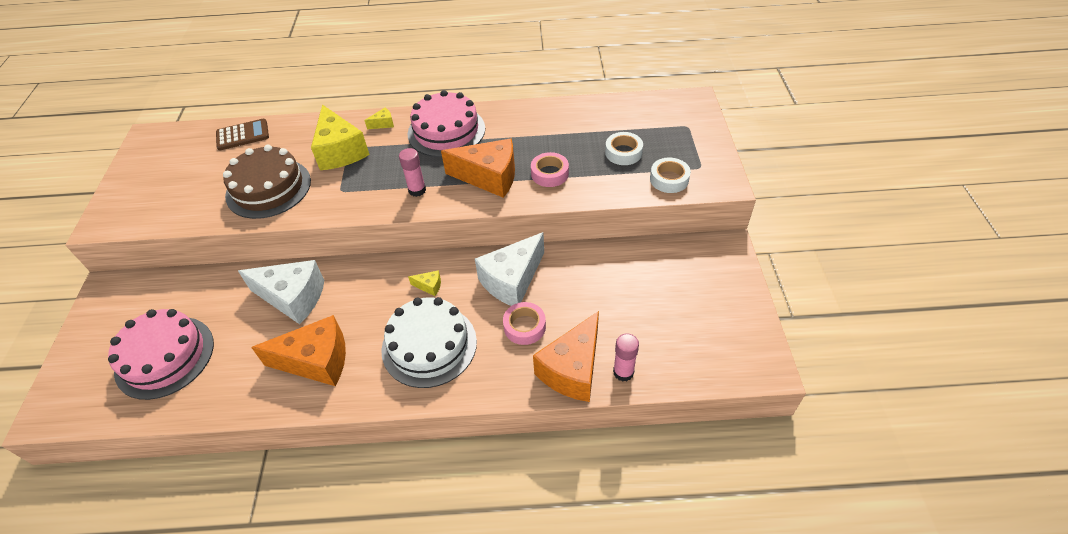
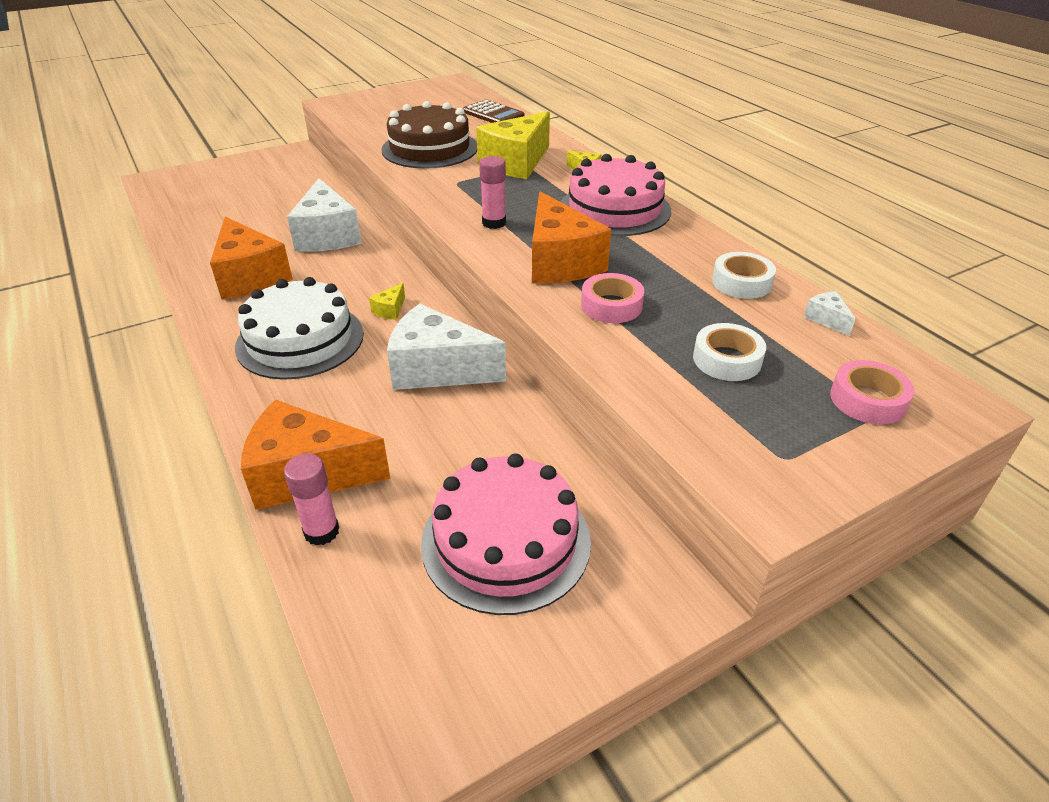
camera: 60 degrees right, 10 degrees down
pink cake [108,309,214,400] -> pink cake moved to [421,454,591,615]
yellow cheese [408,270,441,296] -> yellow cheese turned 45 degrees clockwise [369,283,405,320]
pink tape [503,302,546,345] -> pink tape moved to [830,360,915,425]
white tape [650,158,691,193] -> white tape moved to [712,252,776,299]
none -> white cheese [804,291,856,336]

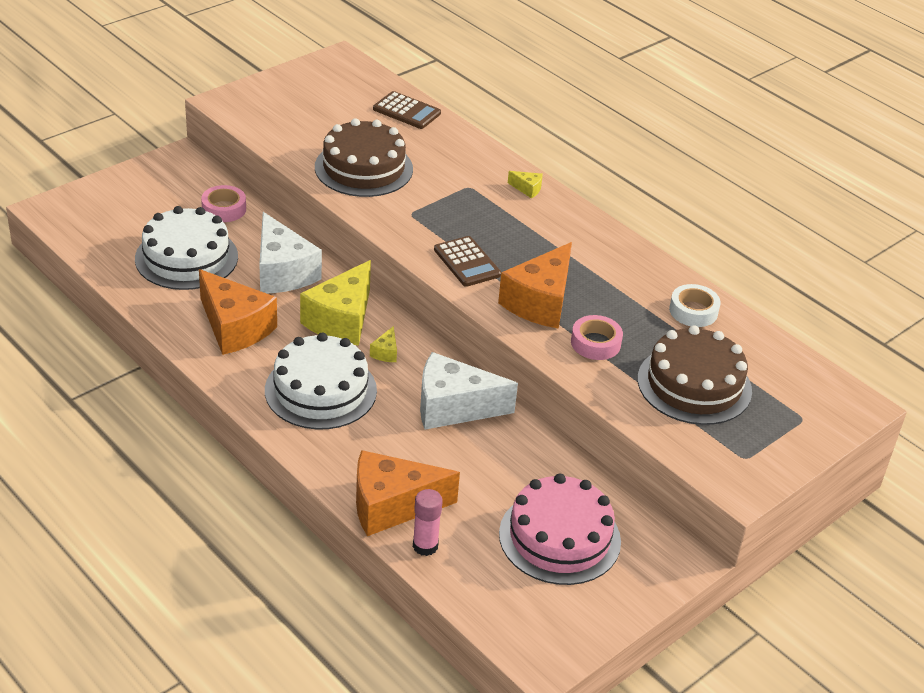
camera: 15 degrees left, 0 degrees up
yellow cheese [476,111,550,179] -> yellow cheese moved to [300,260,371,345]
pink glue stick [479,156,506,229] -> brown calculator [434,236,501,287]
orange cheese [532,191,611,283] -> orange cheese turned 60 degrees clockwise [498,242,572,329]
pink cake [561,154,671,236] -> none
white tape [693,323,766,381] -> brown cake [638,325,752,425]
white cheese [804,291,856,336] -> none
pink tape [830,360,915,425] -> pink tape moved to [201,185,246,222]
none -> white cake [135,206,238,290]

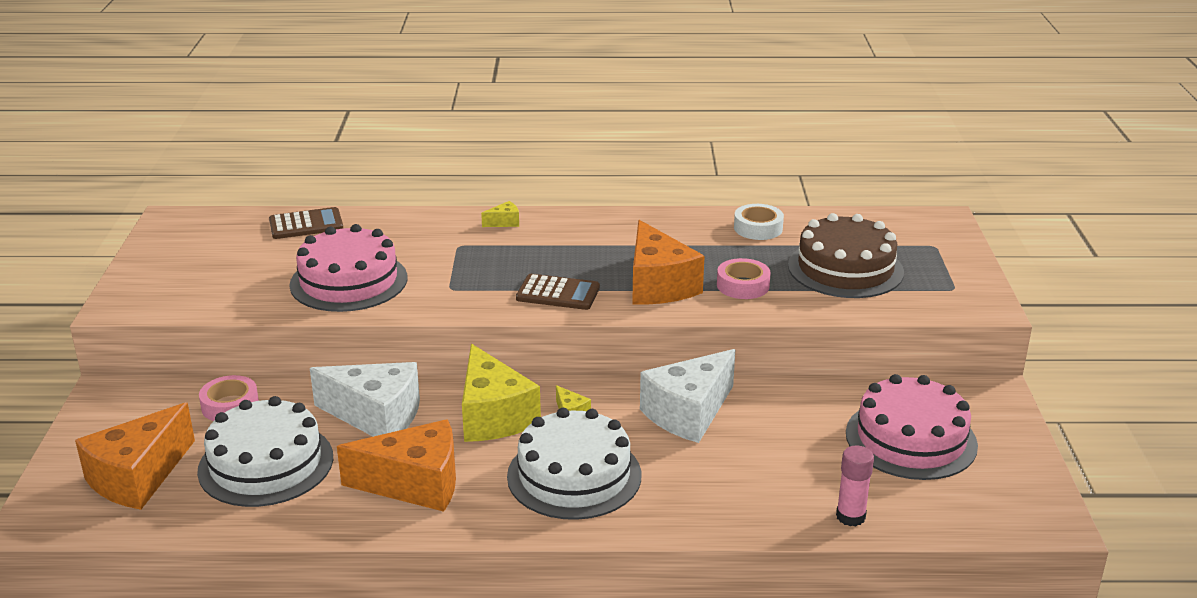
camera: 45 degrees left, 10 degrees down
brown cake [315,118,413,197] -> pink cake [290,224,407,312]
orange cheese [356,450,460,536] -> orange cheese moved to [75,403,195,510]

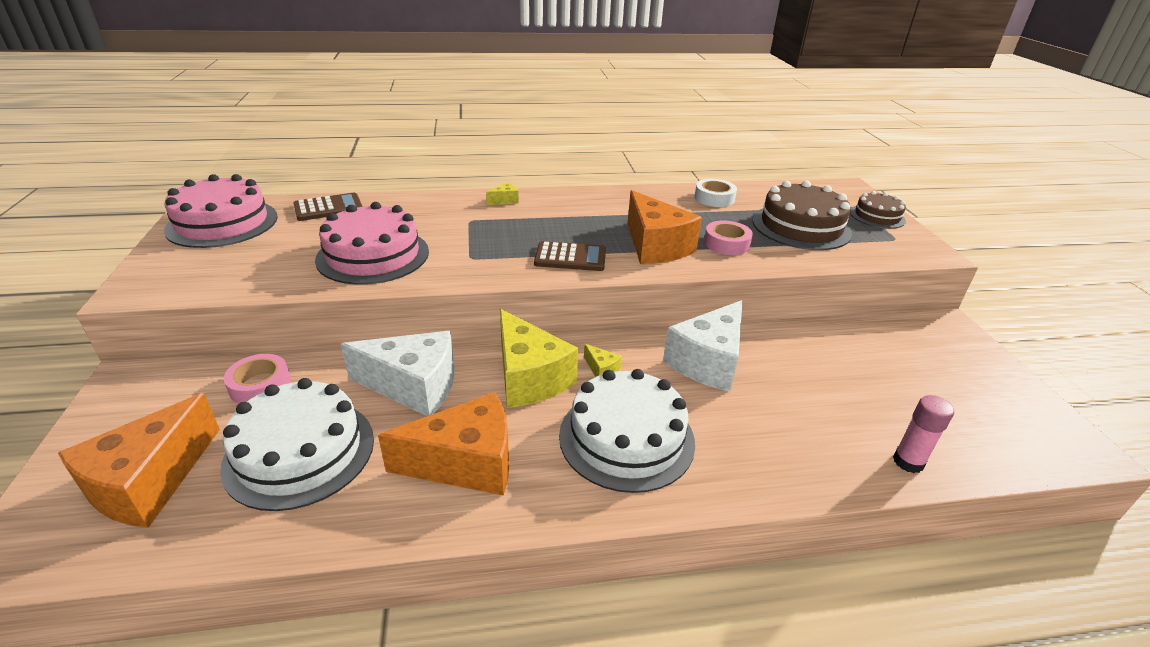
camera: 10 degrees left, 5 degrees up
pink cake [846,374,978,480] -> pink cake moved to [164,174,278,248]
none -> brown cake [850,191,906,229]

